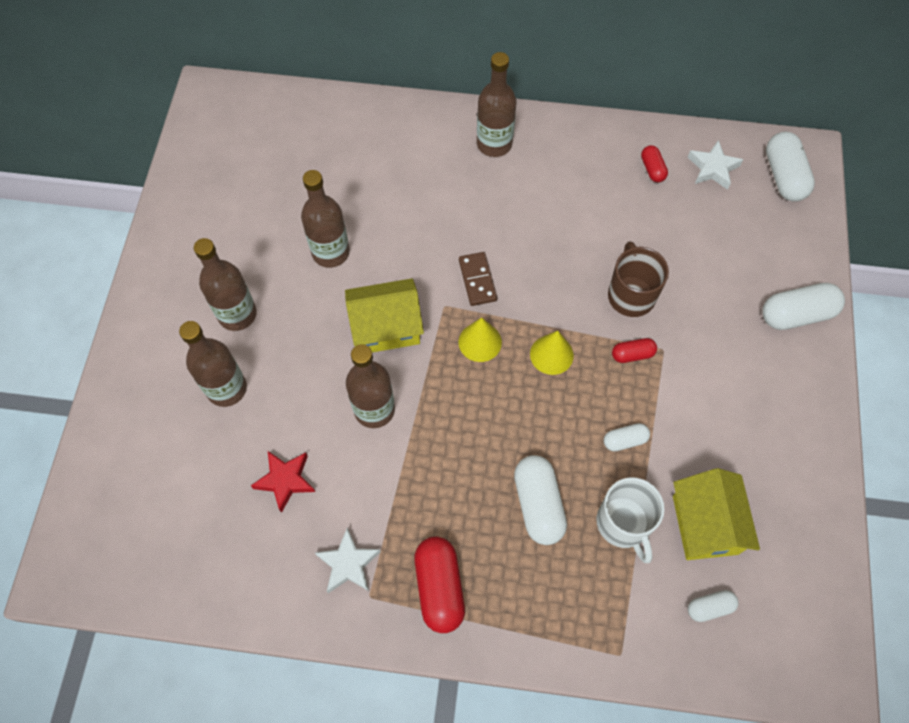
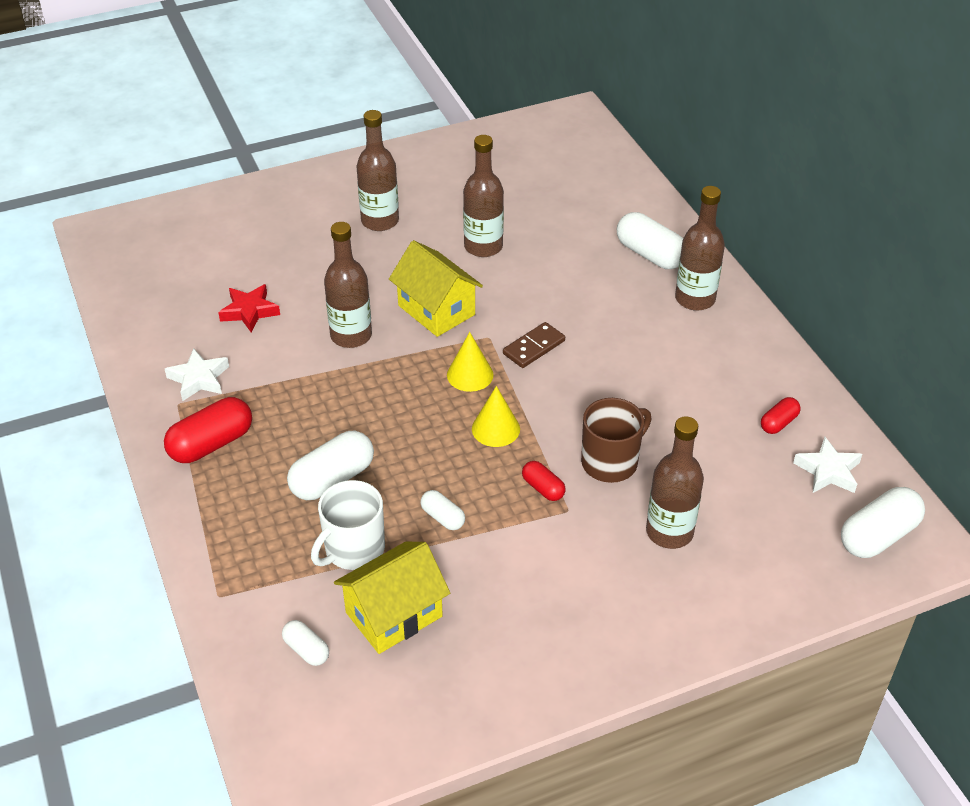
camera: 60 degrees right, 20 degrees down
brown bottle [179,321,247,407] -> brown bottle moved to [646,416,704,549]
white capsule [762,283,845,330] -> white capsule moved to [617,212,683,269]

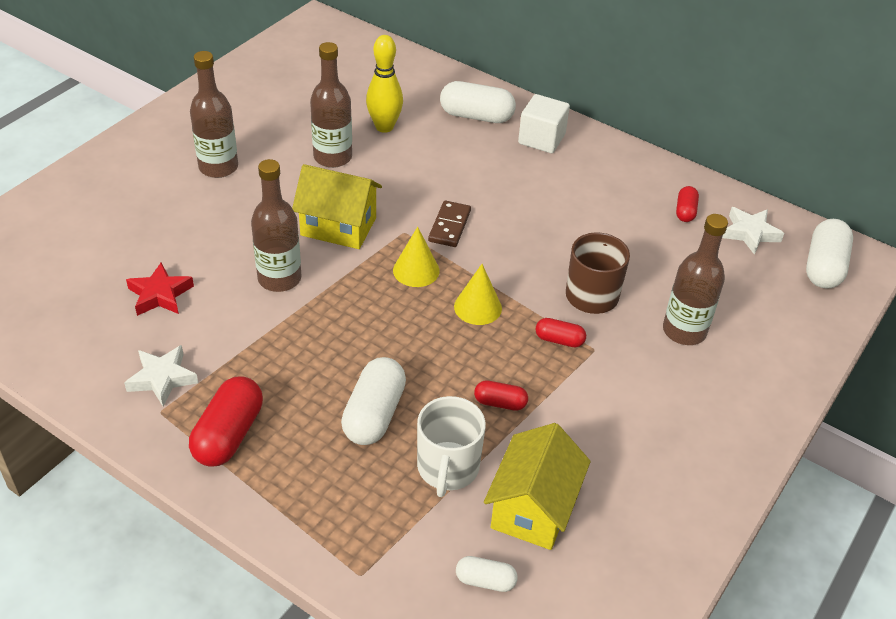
camera: 35 degrees left, 0 degrees up
white capsule [421,490,465,530] -> red capsule [474,380,528,411]
brown bottle [675,186,725,311] -> white cube [518,94,570,153]
none -> yellow bowling pin [366,35,403,133]

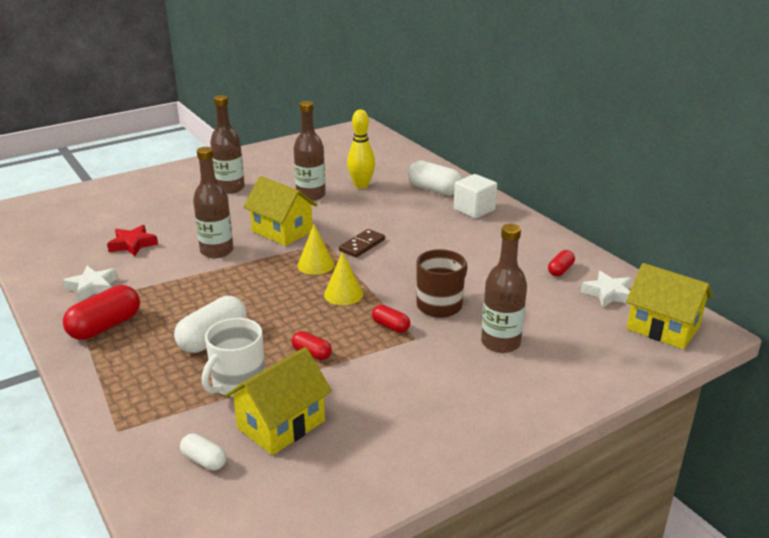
camera: 25 degrees right, 15 degrees down
white capsule [806,219,853,289] -> yellow house [626,263,713,349]

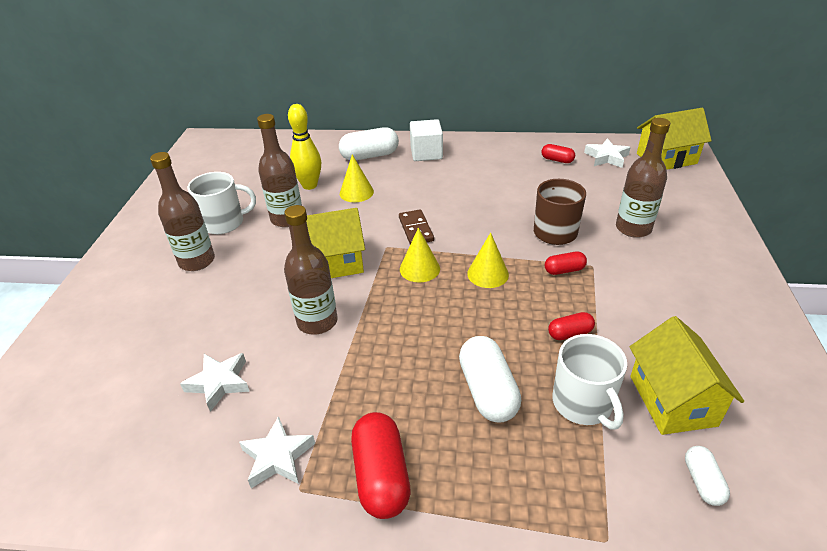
camera: 50 degrees left, 10 degrees up
red star [107,225,158,256] -> white star [180,353,250,412]
white capsule [180,433,226,470] -> white capsule turned 75 degrees counterclockwise [685,446,730,506]
red capsule [548,250,575,276] -> red capsule turned 45 degrees counterclockwise [541,144,575,163]
none -> white mug [187,172,256,234]
none -> yellow cone [340,154,374,202]

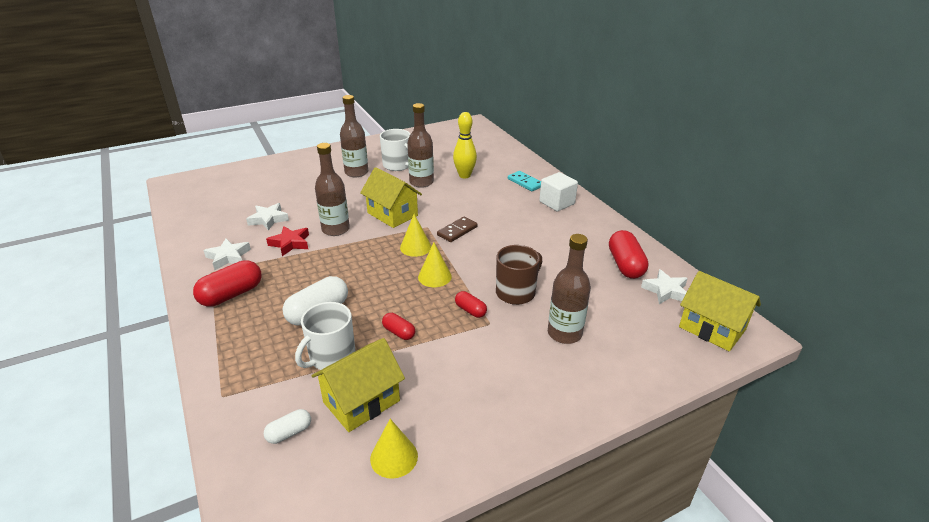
camera: 55 degrees right, 5 degrees down
white capsule [339,127,399,160] -> turquoise domino [508,171,541,191]
yellow cone [340,154,374,202] -> yellow cone moved to [370,419,418,479]
red capsule [541,144,575,163] -> red capsule [609,230,648,279], size x1.84
none -> red star [266,226,309,256]

